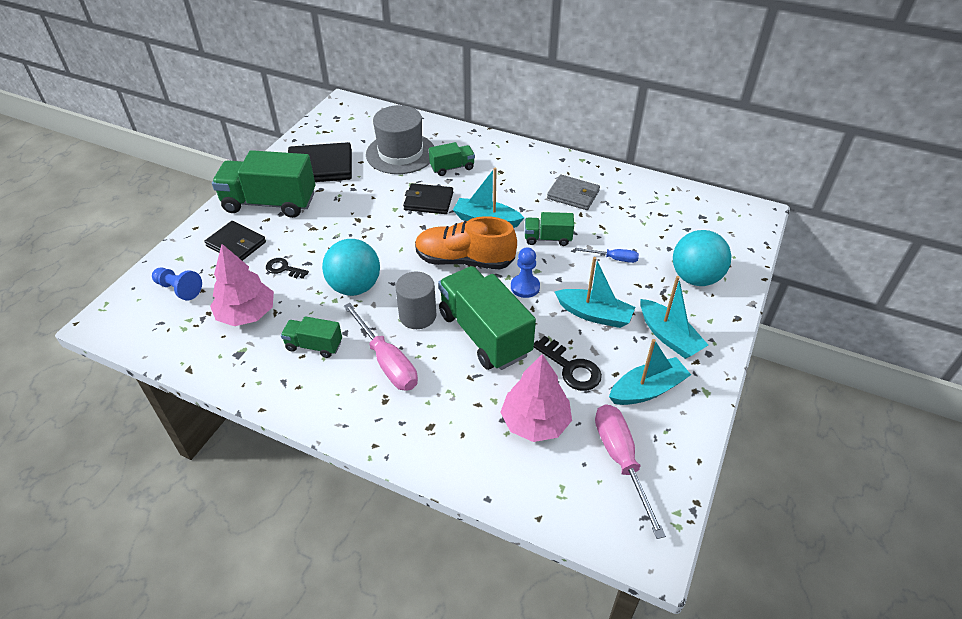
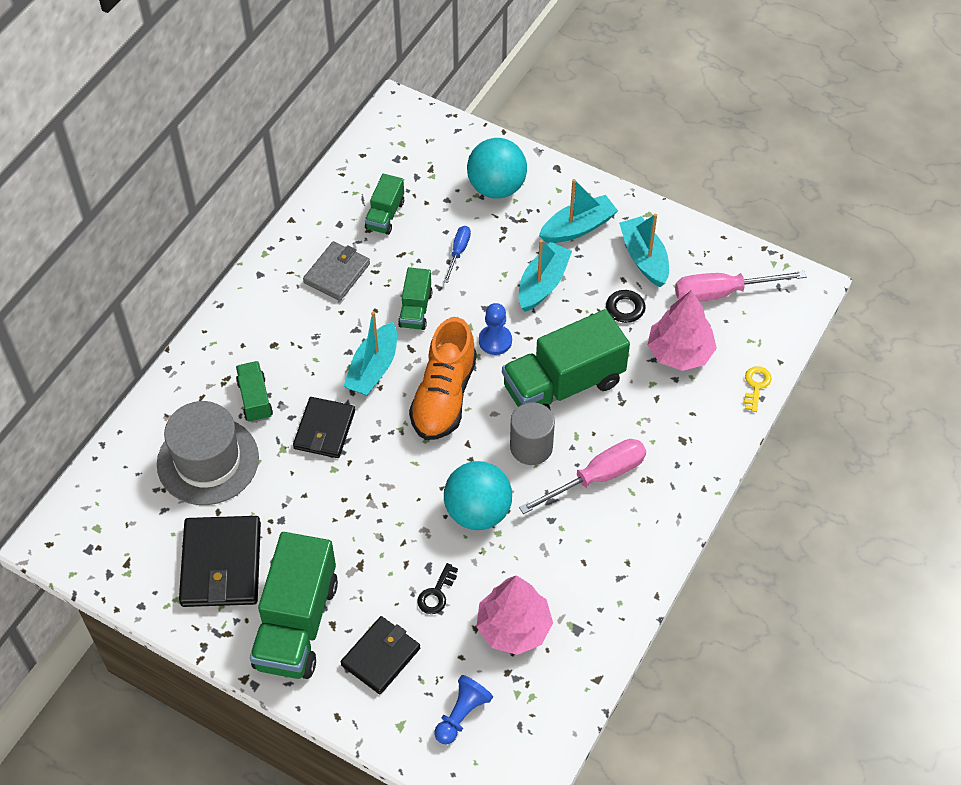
camera: 85 degrees left, 10 degrees up
green truck [281,316,342,358] -> green truck moved to [365,174,404,235]
none -> yellow key [744,366,772,412]

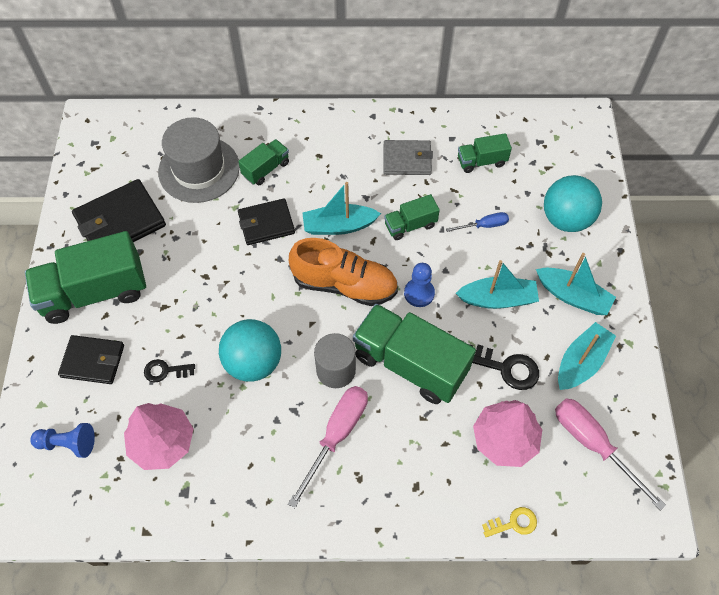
camera: 60 degrees right, 5 degrees up
orange shoe [409,317,477,440] -> orange shoe turned 150 degrees counterclockwise [289,238,398,306]
pink screwdriver [519,439,646,514] -> pink screwdriver turned 90 degrees counterclockwise [288,386,368,508]

